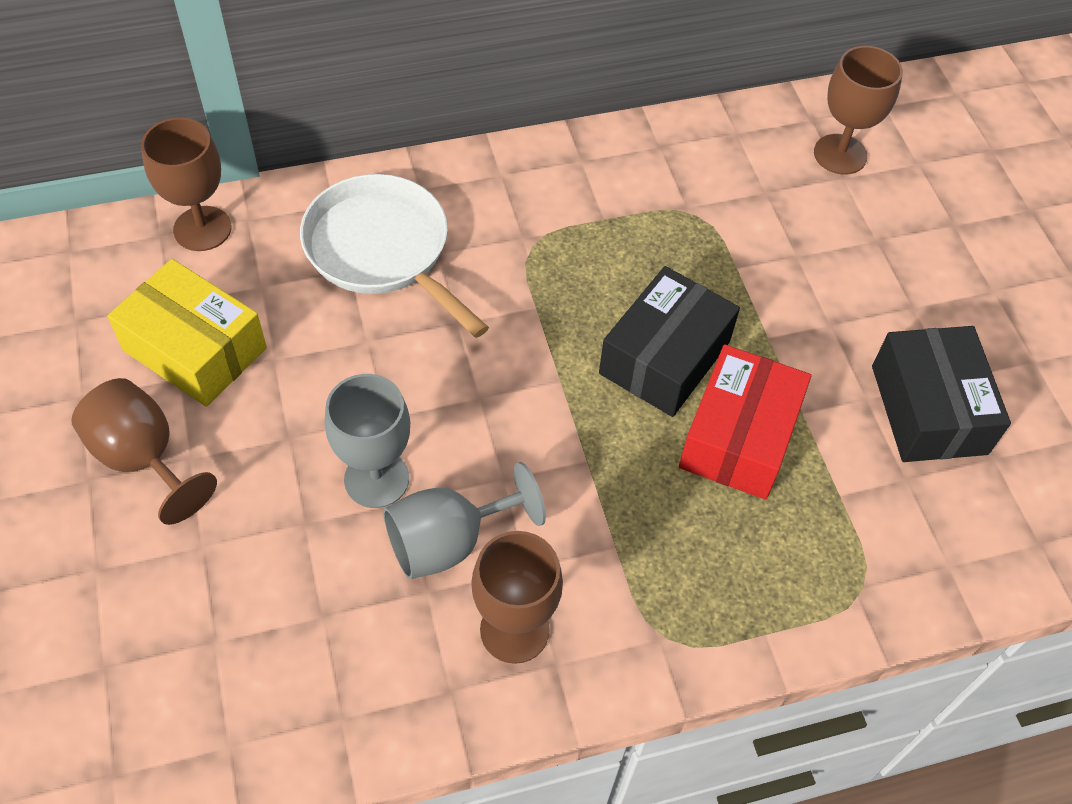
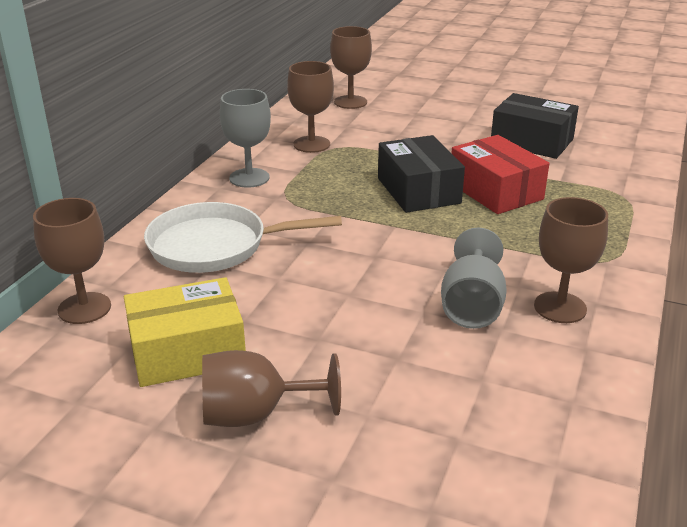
camera: 50 degrees left, 25 degrees down
grey goblet [325,374,410,508] -> grey goblet moved to [220,89,271,188]
none -> brown goblet [287,61,334,153]

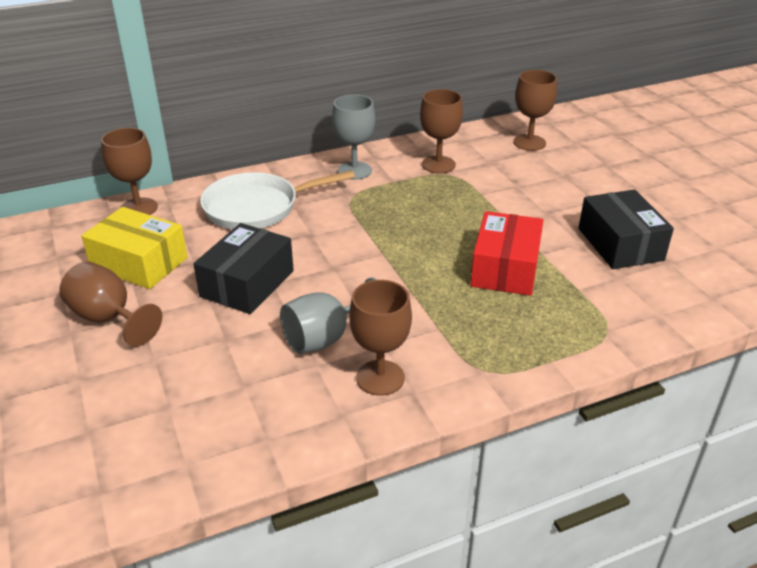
camera: 45 degrees right, 5 degrees up
white pan [144,202,342,273] -> white pan turned 60 degrees counterclockwise [200,170,355,229]
black box [378,135,465,213] -> black box moved to [194,223,294,314]

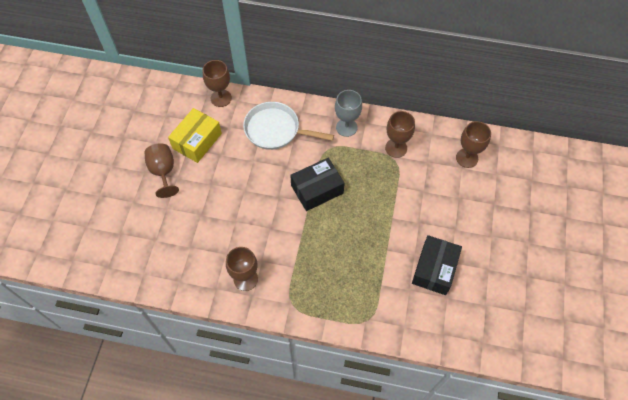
camera: 35 degrees right, 25 degrees up
yellow box [81,207,188,289] -> yellow box turned 60 degrees clockwise [168,108,222,163]
black box [194,223,294,314] -> black box moved to [290,158,345,211]
grey goblet [280,278,377,354] -> none
red box [470,211,544,296] -> none

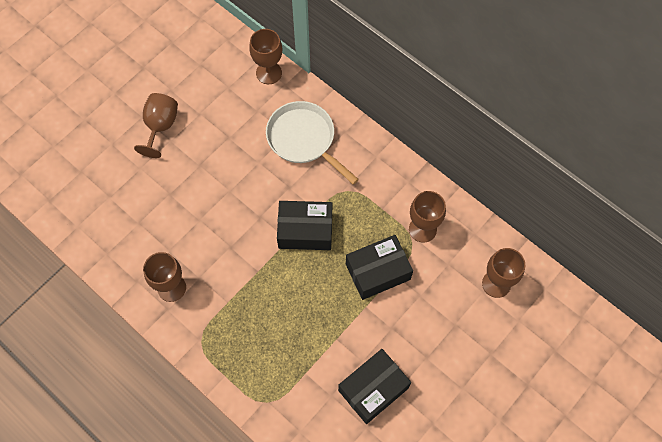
camera: 30 degrees right, 5 degrees up
yellow box [168,108,222,163] -> none
grey goblet [335,90,362,137] -> none
none -> black box [346,235,413,300]

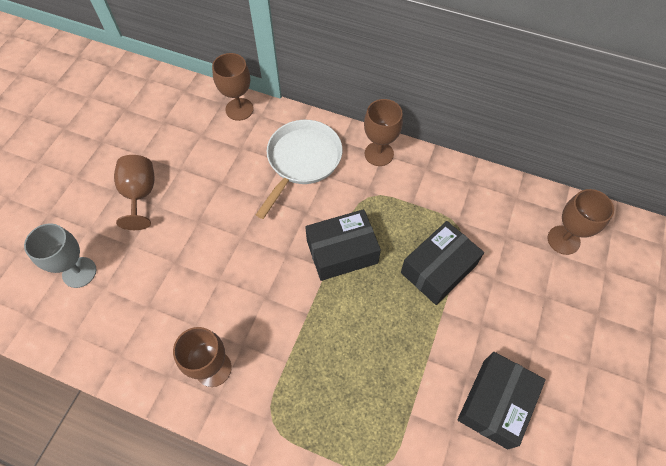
camera: 20 degrees left, 5 degrees down
white pan [266,101,359,185] -> white pan turned 90 degrees clockwise [256,120,342,219]
brown goblet [409,191,446,243] -> brown goblet moved to [364,99,403,166]
none -> grey goblet [24,223,96,288]

